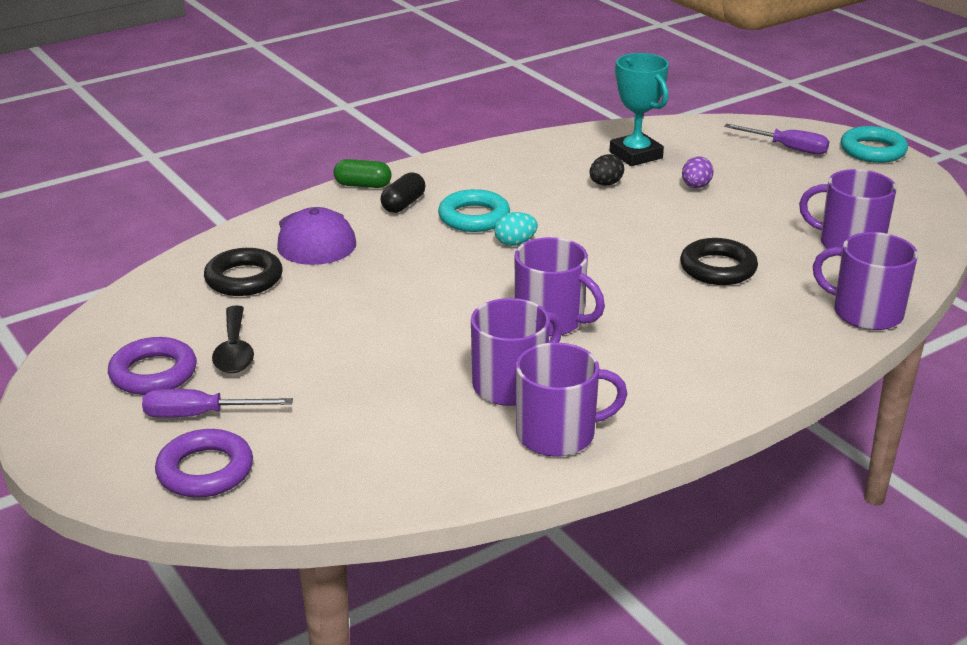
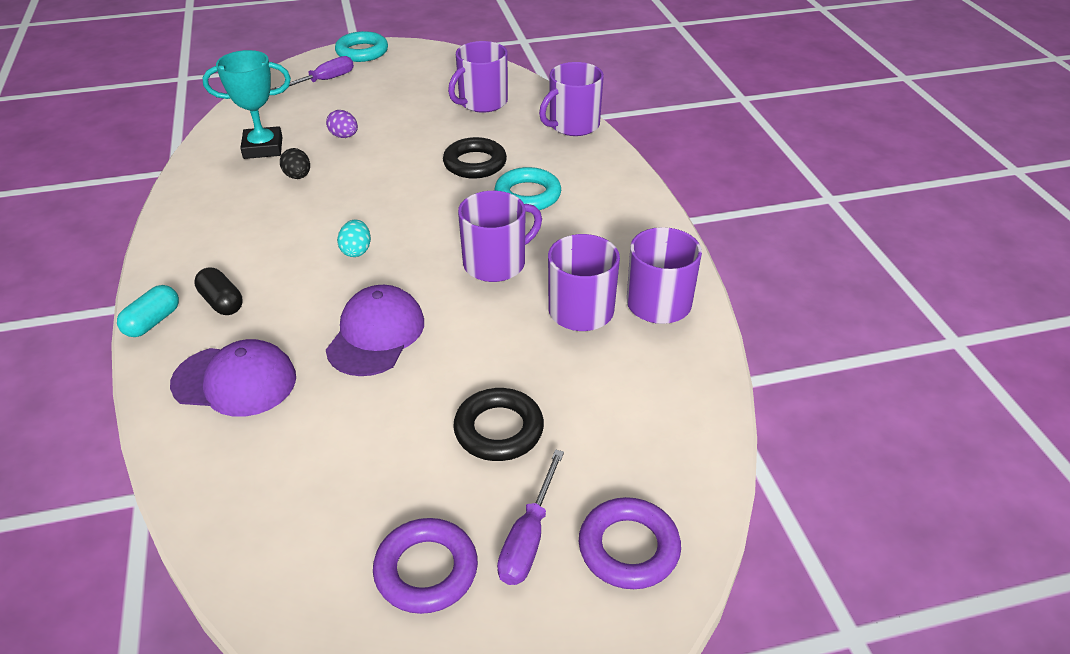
camera: 70 degrees left, 10 degrees up
black ring [204,248,283,296] -> black ring moved to [453,388,544,461]
black spoon [212,305,254,373] -> none
green capsule [334,159,391,188] -> turquoise capsule [117,285,179,337]
turquoise ring [438,189,510,232] -> turquoise ring moved to [495,167,561,210]
none -> purple cap [326,285,424,376]

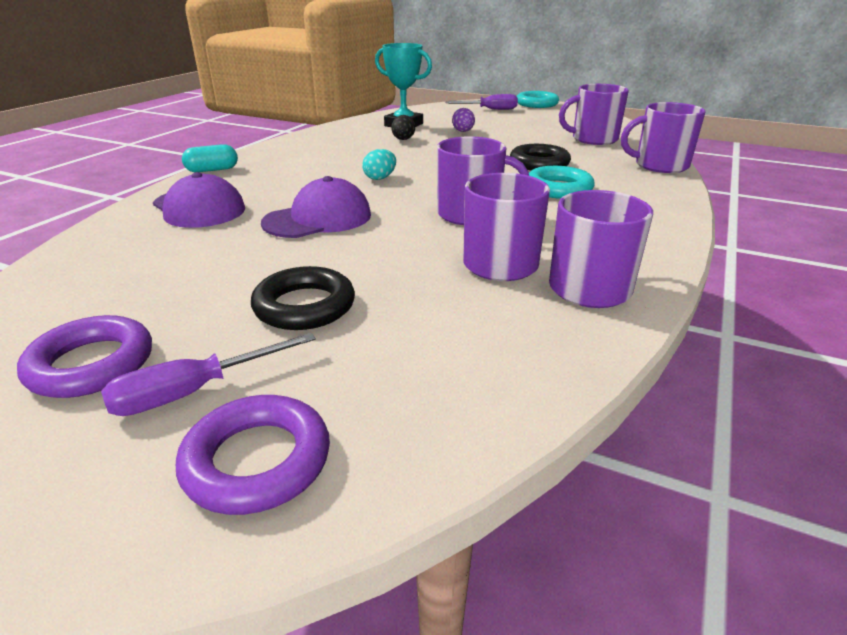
camera: 40 degrees right, 10 degrees down
black capsule [194,268,243,315] -> none

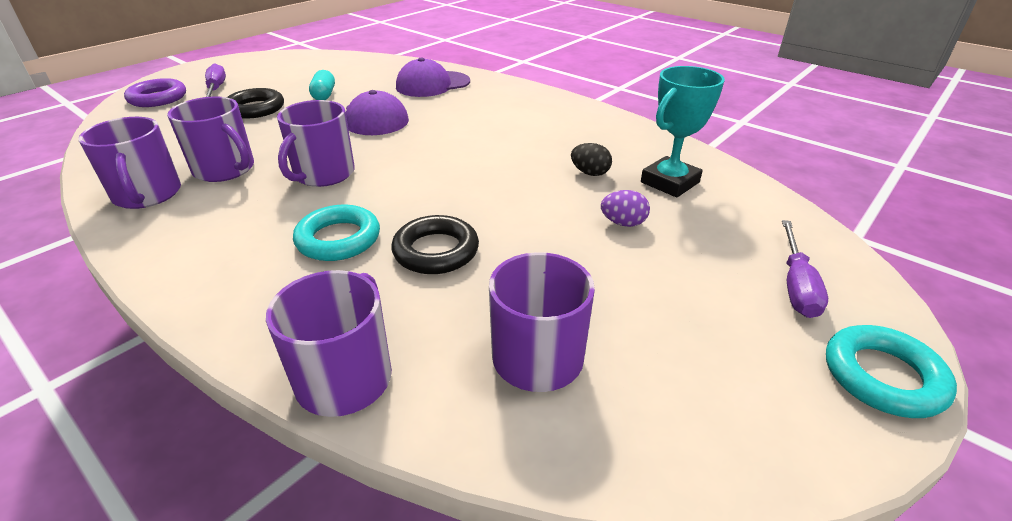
camera: 105 degrees right, 5 degrees up
purple ring [17,315,152,398] -> none
turquoise capsule [182,144,238,172] -> turquoise capsule moved to [309,70,335,100]
turquoise egg [362,149,396,180] -> none

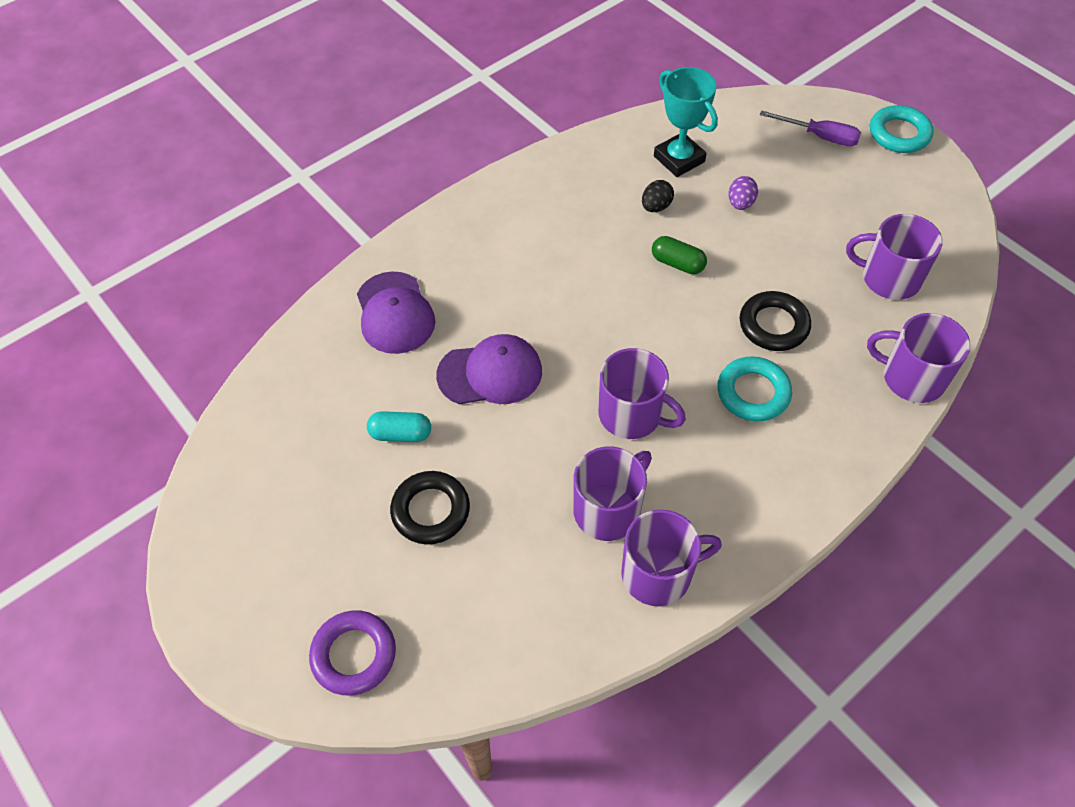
camera: 80 degrees left, 20 degrees up
purple screwdriver [205,63,226,97] -> none
none -> green capsule [652,236,707,274]

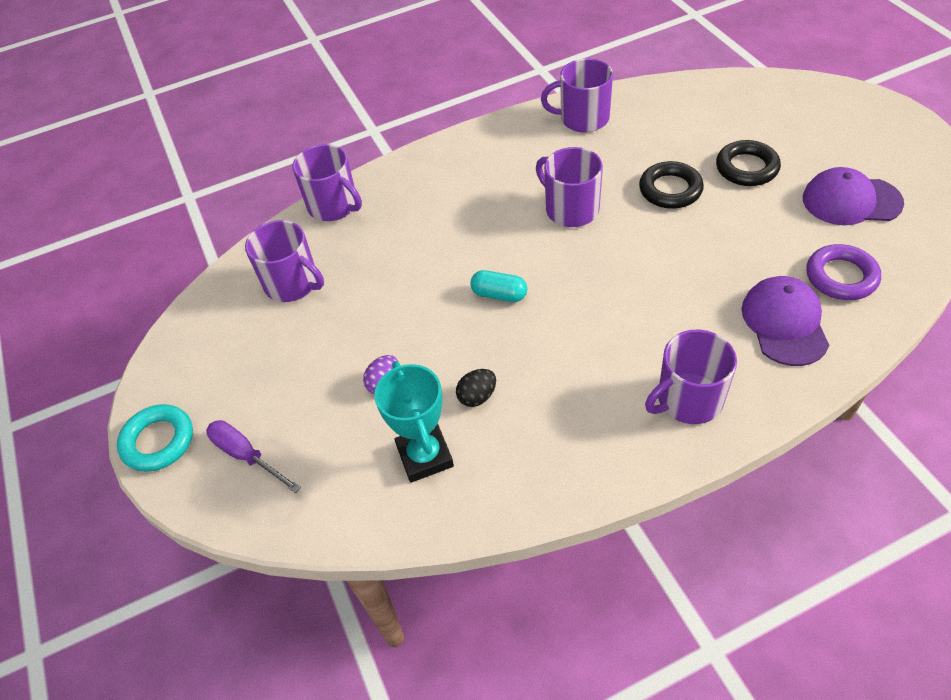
camera: 160 degrees left, 5 degrees down
purple ring [309,610,396,695] -> purple ring moved to [806,244,881,300]
turquoise capsule [367,411,431,442] -> turquoise capsule moved to [470,270,527,302]
purple cap [436,334,542,404] -> purple cap moved to [803,167,904,225]
purple mug [573,446,652,541] -> purple mug moved to [645,330,737,424]
green capsule [652,236,707,274] -> none
turquoise ring [717,357,792,422] -> none
black ring [740,291,811,351] -> black ring moved to [639,161,704,209]

